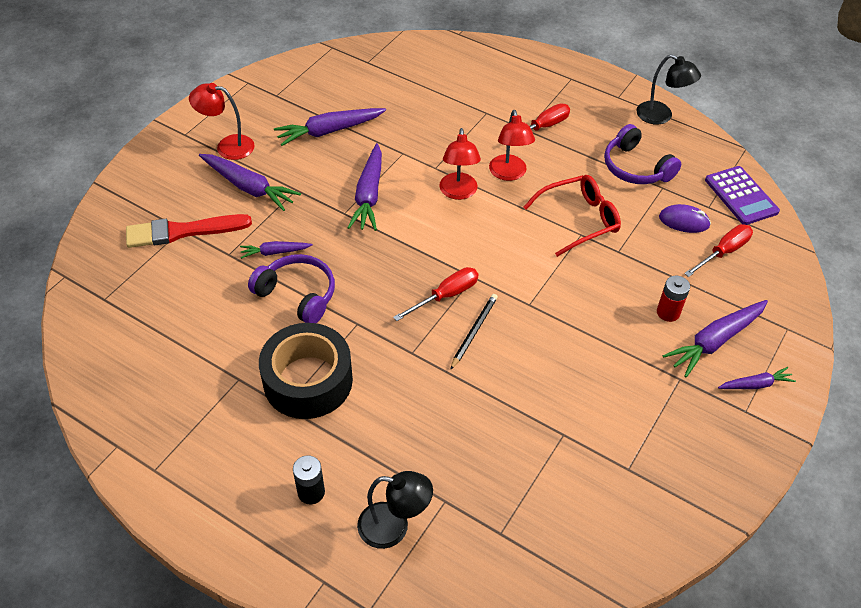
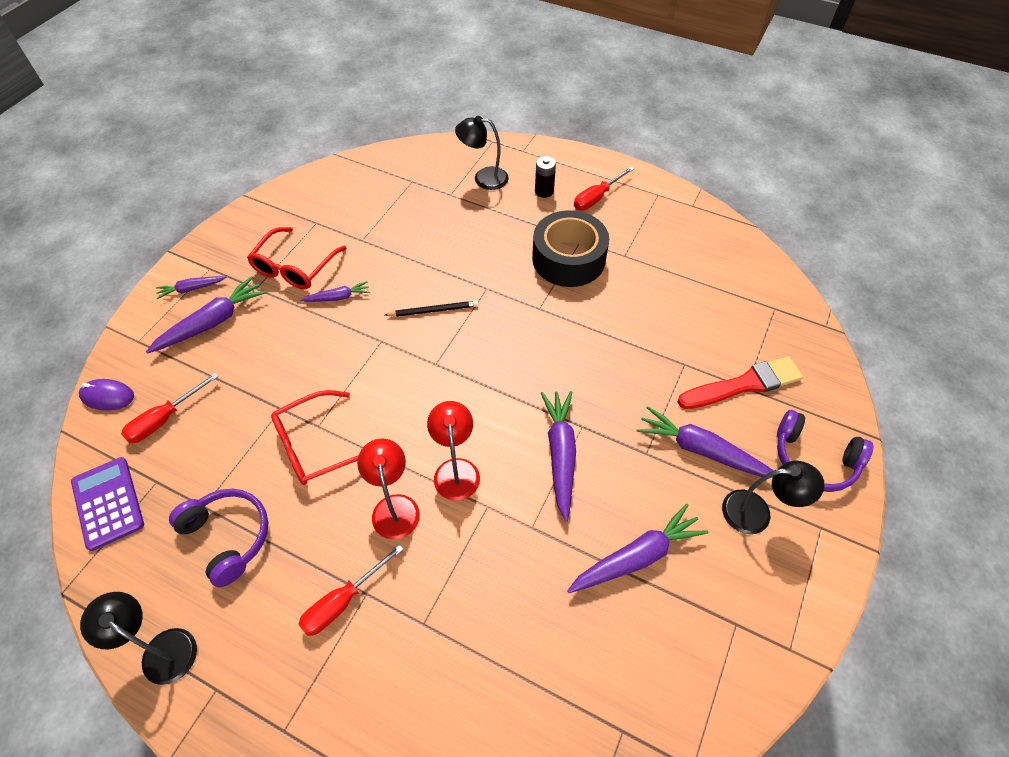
camera: 175 degrees right, 5 degrees up
red lamp [189,83,255,160] -> black lamp [722,461,825,534]
purple carrot [240,241,313,259] -> purple carrot moved to [300,281,370,302]
purple headphones [248,254,335,323] -> purple headphones moved to [777,410,873,492]
red screwdriver [393,267,478,321] -> red screwdriver moved to [574,166,634,211]
black pencil [450,294,498,370] -> black pencil turned 120 degrees counterclockwise [385,301,478,317]
red battery [657,276,690,322] -> none
purple mouse [659,204,711,233] -> purple mouse moved to [79,379,134,411]
none -> red glasses [247,227,346,289]

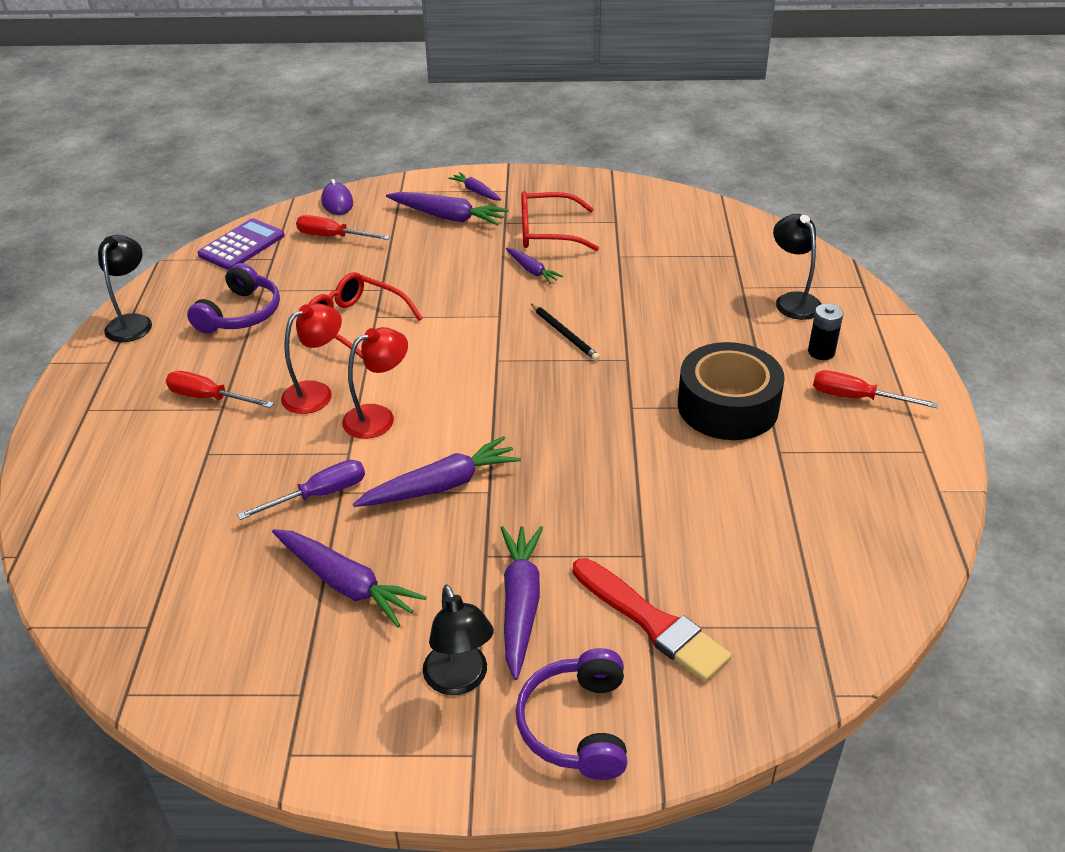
camera: 65 degrees right, 15 degrees down
none -> purple screwdriver [237,460,365,520]

